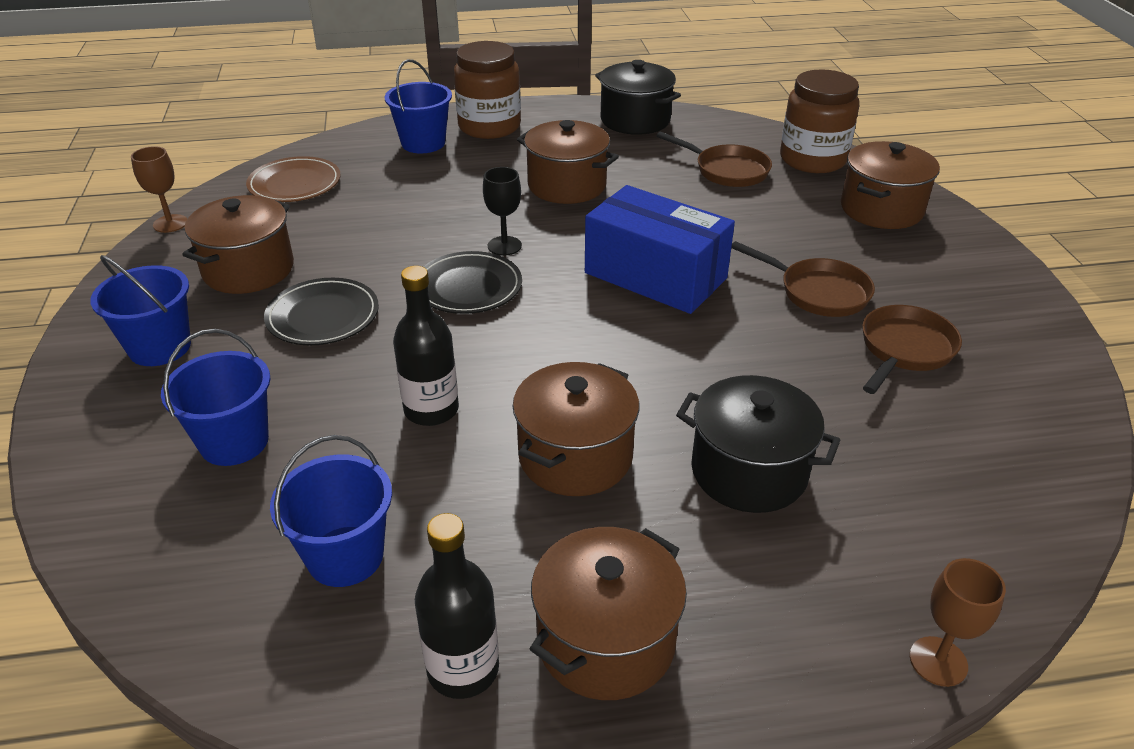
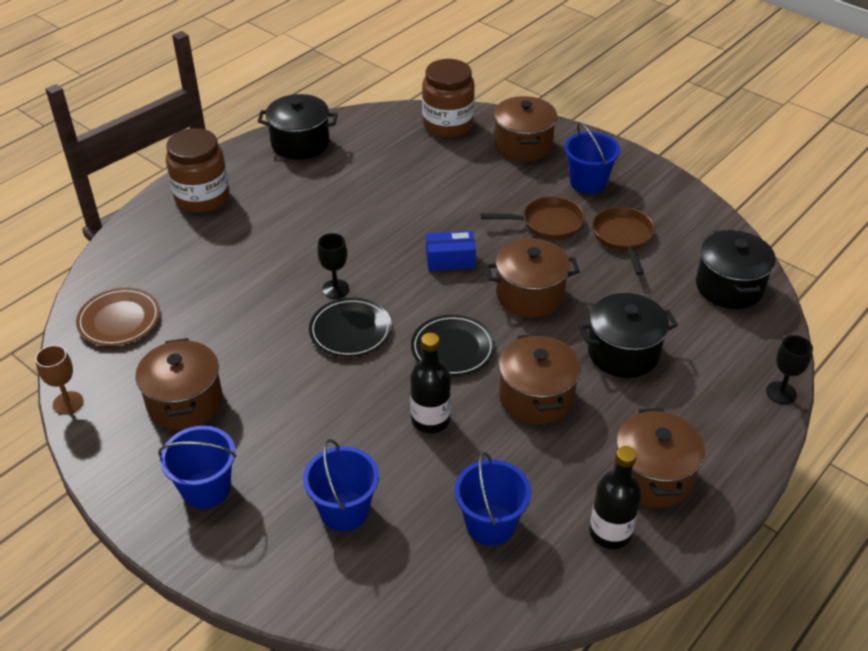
camera: 40 degrees left, 5 degrees up
black plate [264,278,379,345] -> black plate moved to [411,315,495,376]
blue bucket [385,59,452,153] -> blue bucket moved to [565,122,620,194]
brown pot [517,120,619,204] -> brown pot moved to [485,238,580,318]
blue box [585,185,735,314] -> blue box [426,231,476,271], size x0.52
brown pan [657,132,772,187] -> none
brown goblet [910,558,1006,687] -> black goblet [766,335,813,404]
none -> black pot [696,230,776,309]

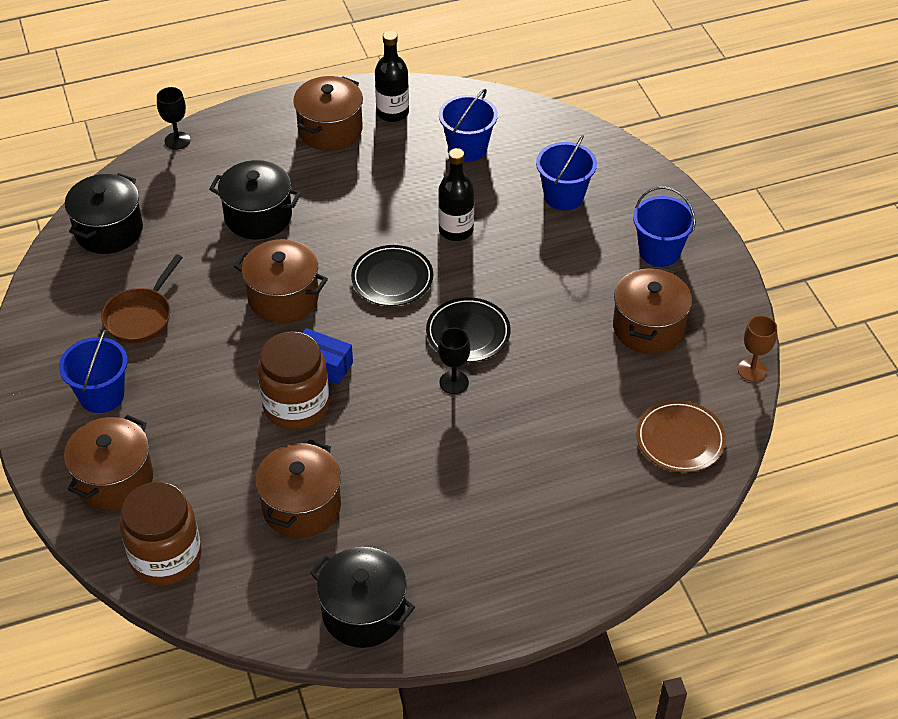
camera: 150 degrees left, 5 degrees up
brown jar [166,128,229,213] -> brown jar moved to [258,331,329,430]
brown pan [481,196,585,240] -> none
brown pot [499,333,581,425] -> brown pot moved to [255,439,341,538]

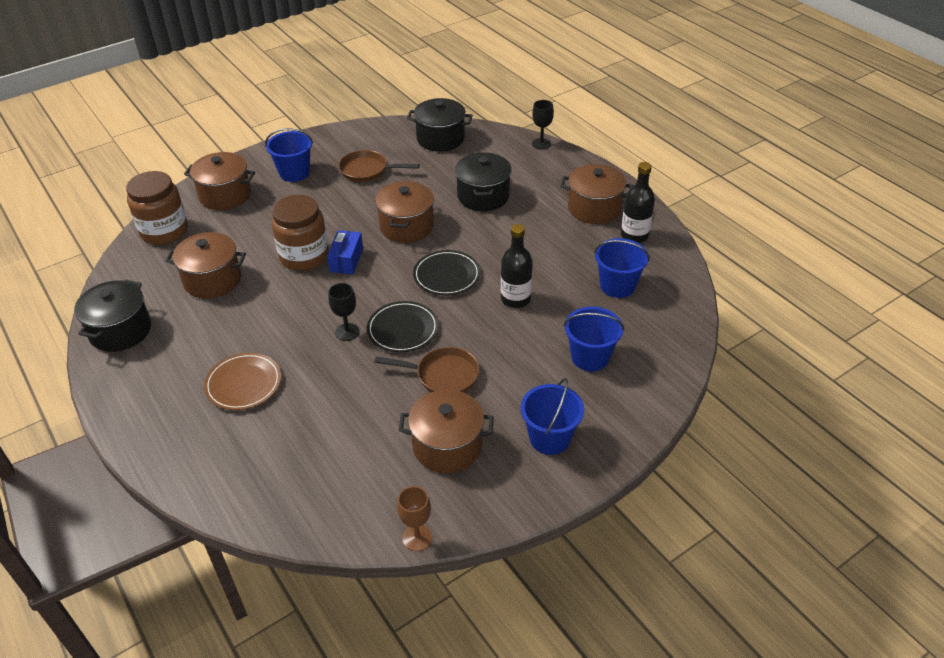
camera: 75 degrees right, 5 degrees down
brown plate [636,400,726,472] -> brown plate moved to [204,353,281,410]
none -> brown pan [374,347,479,393]

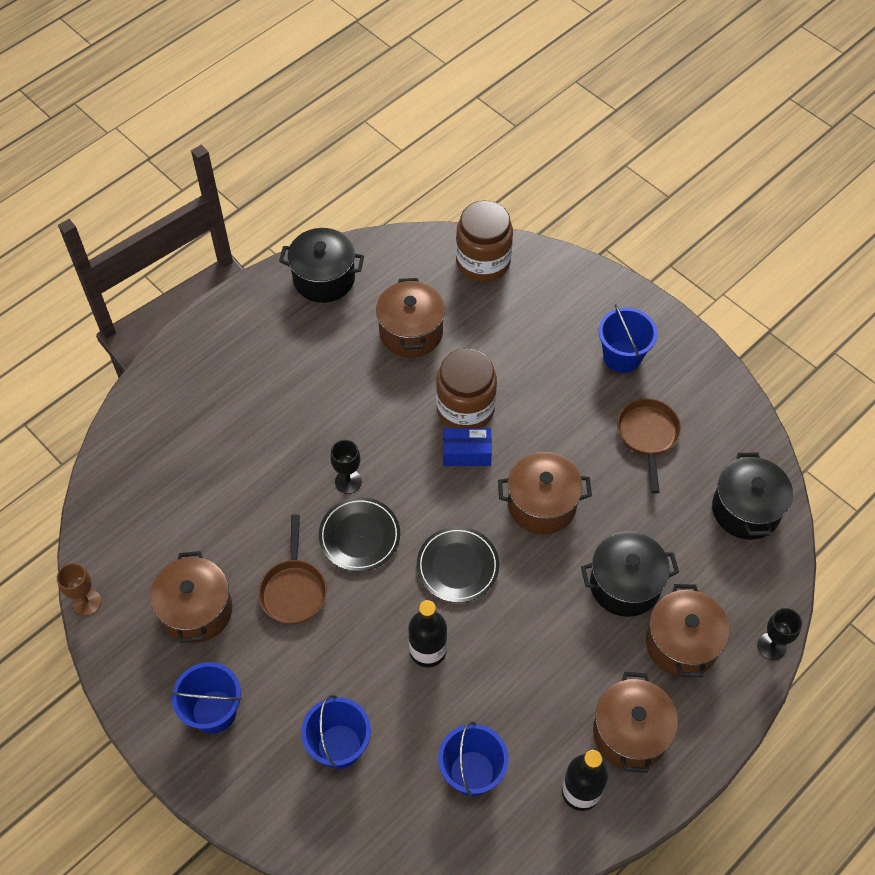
camera: 80 degrees right, 15 degrees up
brown pot [184,152,255,210] -> brown pot moved to [646,584,729,677]
brown plate [204,353,281,410] -> none

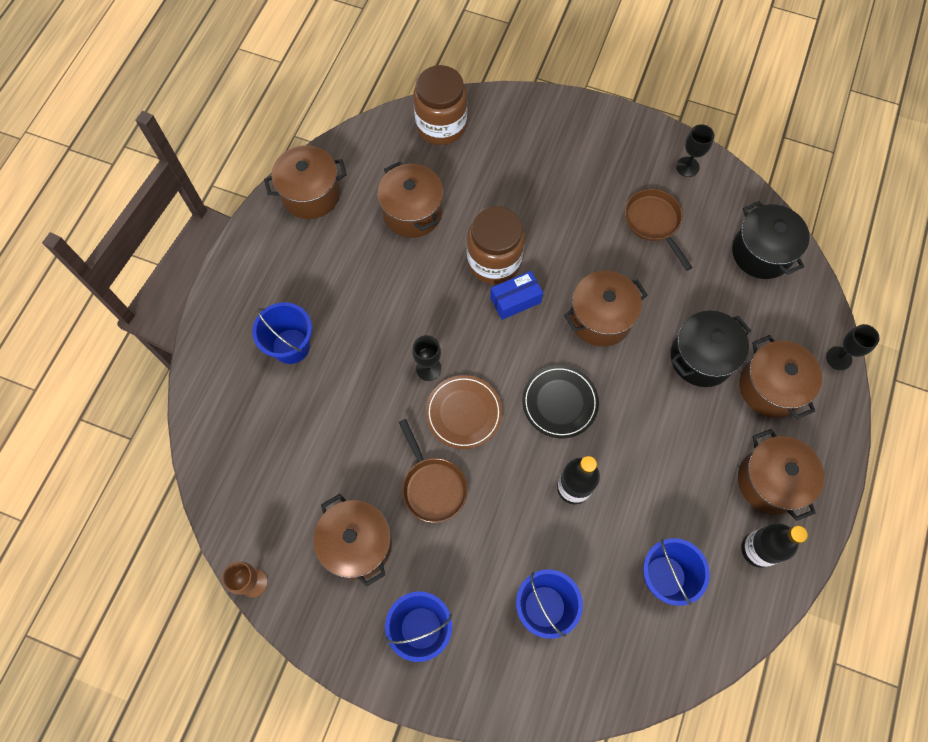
camera: 25 degrees left, 10 degrees up
black pot [279,228,364,303] -> brown pot [264,145,347,219]
black plate [319,497,400,572] -> brown plate [426,375,502,449]
blue bucket [598,304,658,373] -> blue bucket moved to [252,302,312,364]
none -> black goblet [676,124,714,177]

